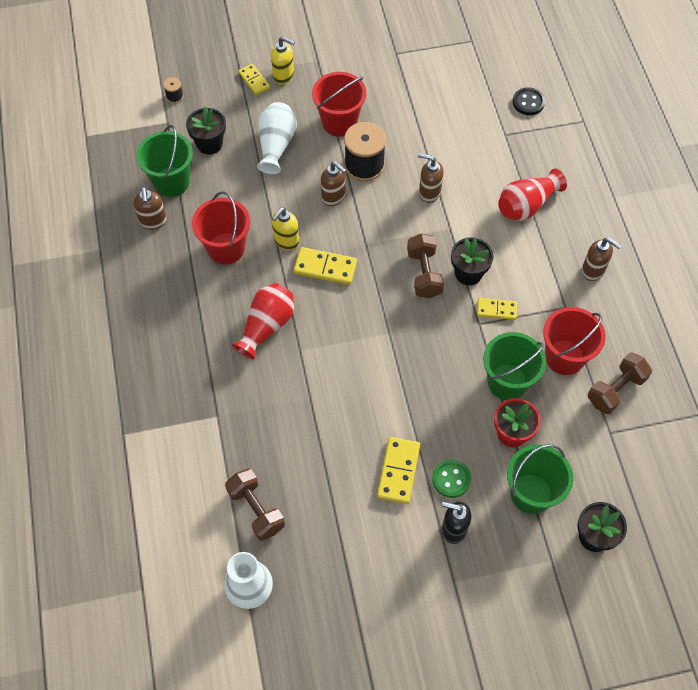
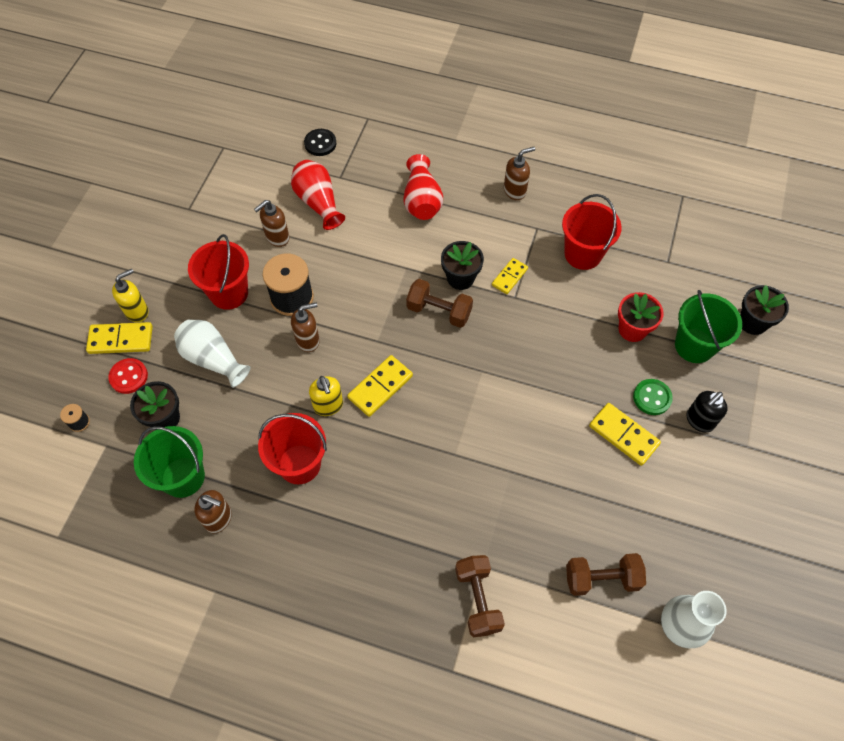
camera: 60 degrees left, 0 degrees up
red vase [232,283,294,359] -> red vase moved to [291,160,345,230]
yellow domino [238,64,270,95] -> yellow domino [86,322,153,354], size x1.53
brown soap dispenser [418,153,443,203] -> brown soap dispenser moved to [254,200,289,247]
green bucket [483,332,546,400] -> none
brown dumbbell [588,353,652,414] -> brown dumbbell moved to [455,555,505,637]
none -> red button [108,358,148,394]

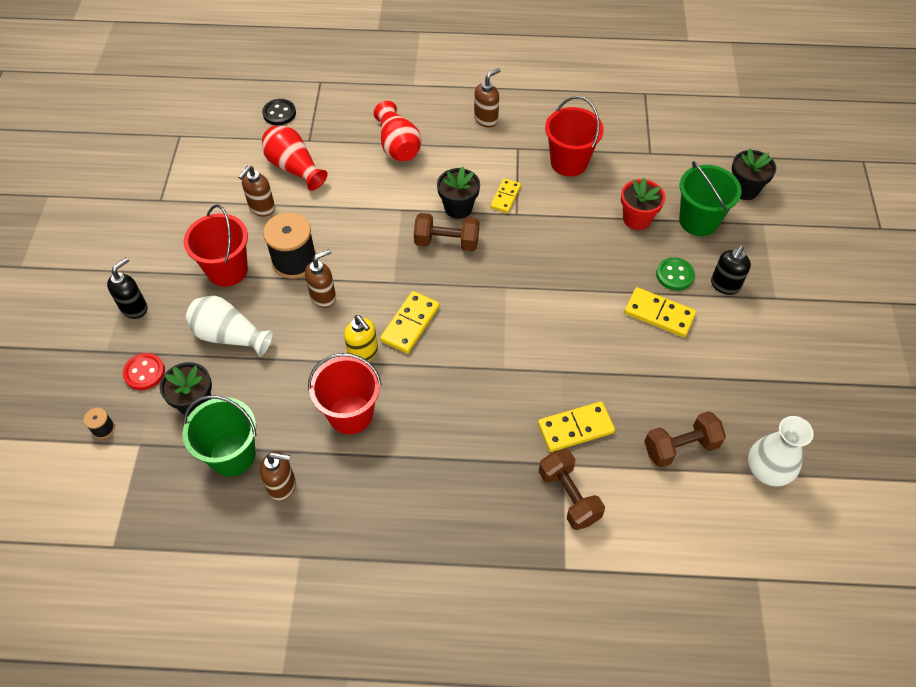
camera: 15 degrees left, 5 degrees down
yellow domino [86,322,153,354] -> yellow domino moved to [538,401,615,452]
yellow soap dispenser [112,269,148,322] -> black soap dispenser [107,257,148,319]

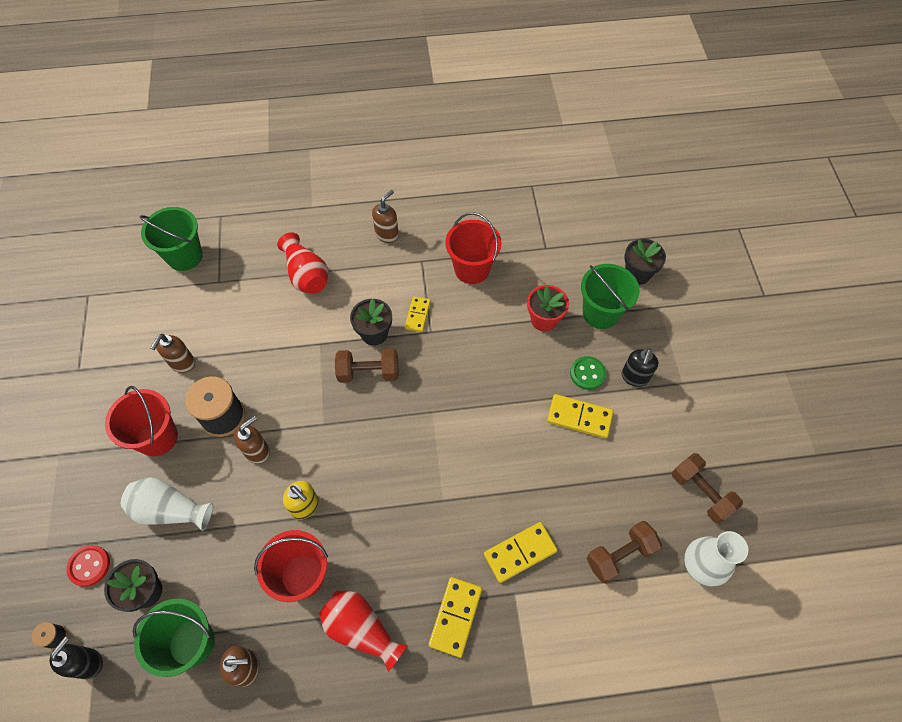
camera: 10 degrees left, 5 degrees up
black soap dispenser [107,257,148,319] -> black soap dispenser moved to [50,637,103,679]
black button [262,99,296,125] -> green bucket [140,207,203,271]
red vase [262,126,328,191] -> red vase moved to [319,591,407,672]
yellow domino [380,291,440,354] -> yellow domino moved to [429,577,482,658]
brown dumbbell [539,449,605,530] -> brown dumbbell moved to [672,453,743,524]

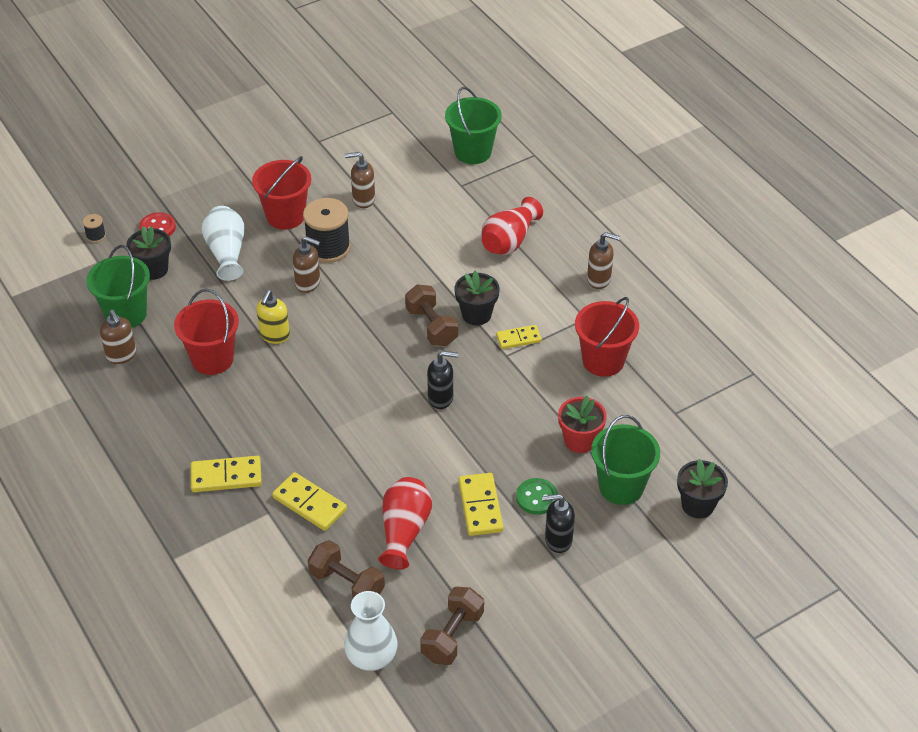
camera: 65 degrees right, 15 degrees down
black soap dispenser [50,637,103,679] -> black soap dispenser moved to [427,351,459,409]
red vase [319,591,407,672] -> red vase moved to [378,477,432,569]

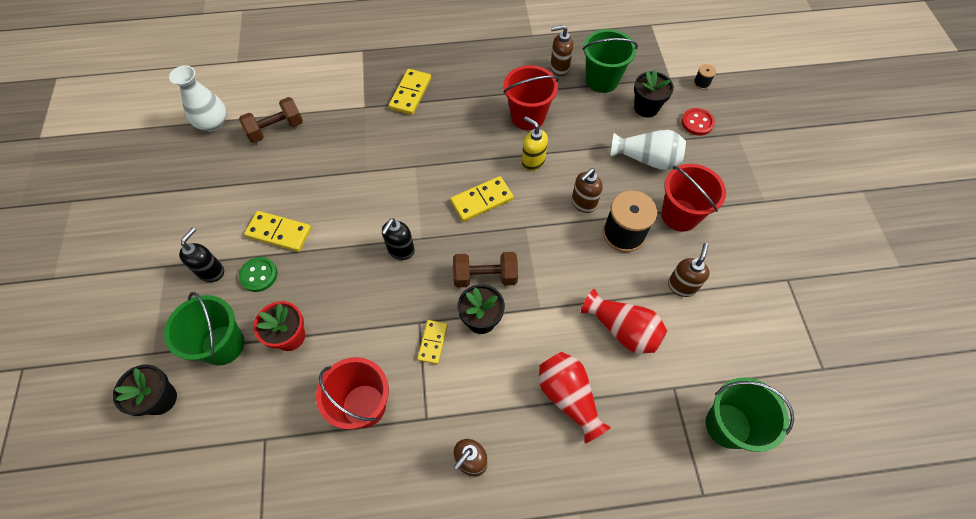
camera: 115 degrees right, 15 degrees up
yellow domino [272,472,347,531] -> yellow domino moved to [450,176,514,222]
red vase [378,477,432,569] -> red vase moved to [581,289,667,354]
brown dumbbell [420,587,484,665] -> none

